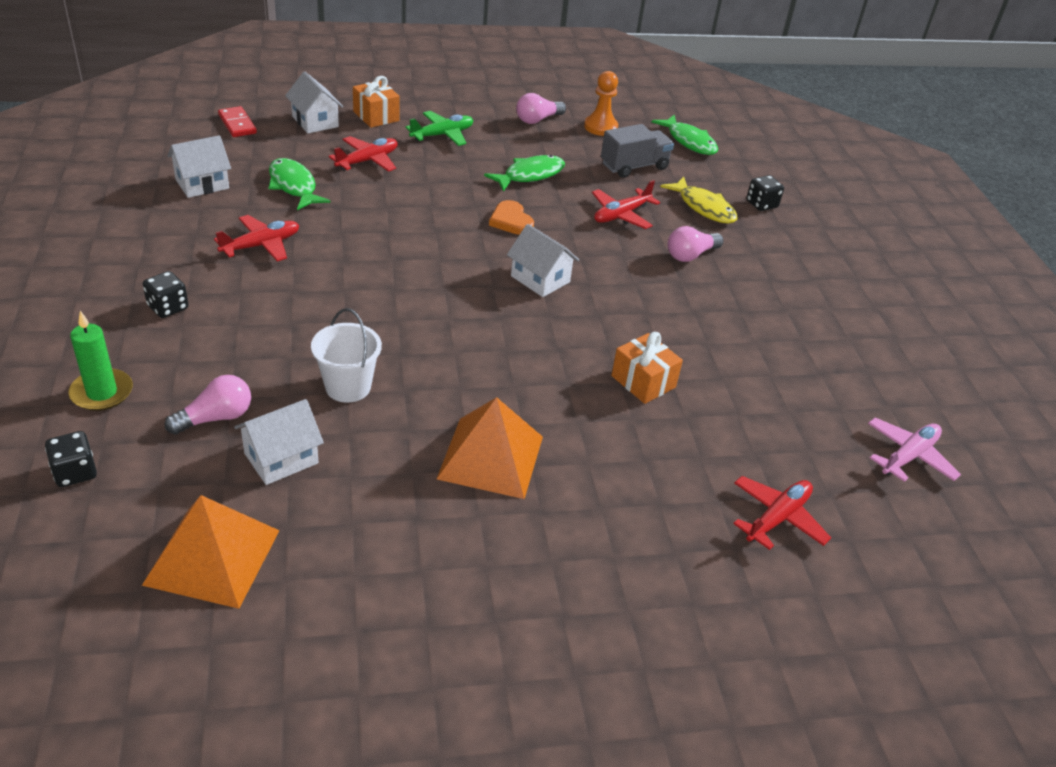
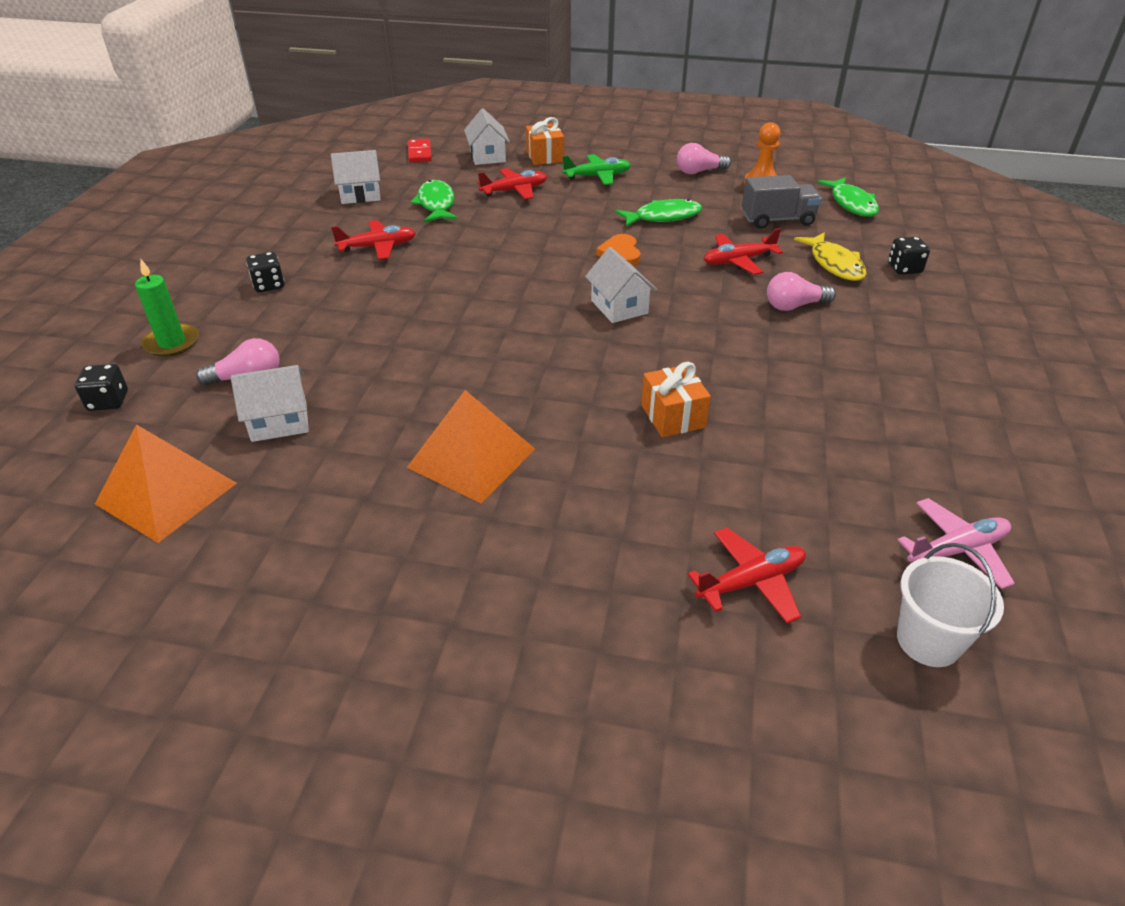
camera: 25 degrees right, 0 degrees up
white bucket [311,308,382,403] -> white bucket moved to [897,543,1004,667]

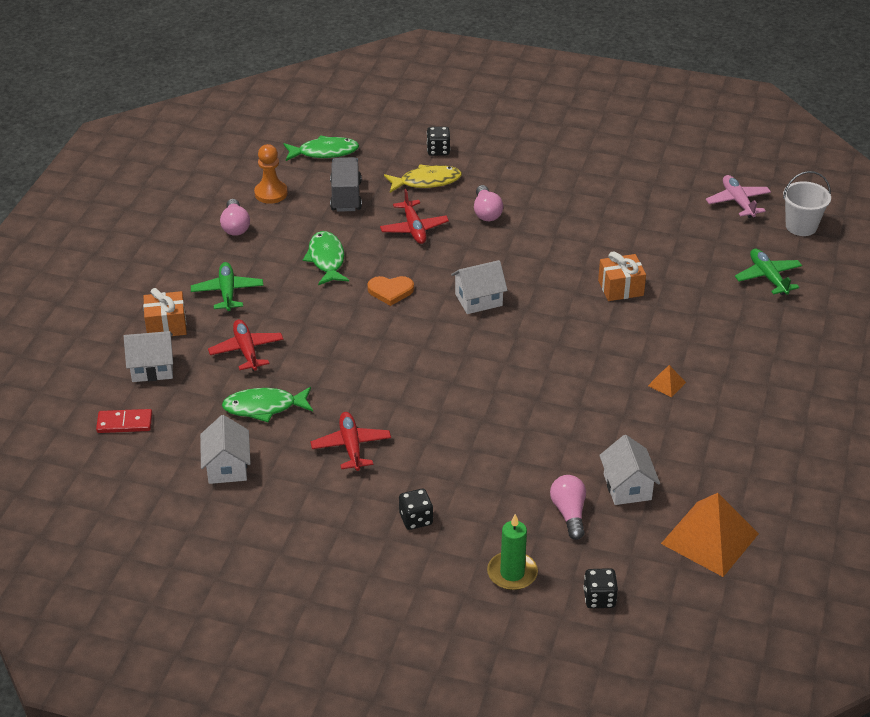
camera: 85 degrees left, 0 degrees up
orange pyramid [407,390,535,503] -> orange pyramid [648,365,686,398], size x0.43
red plane [687,527,806,623] -> green plane [735,249,802,295]

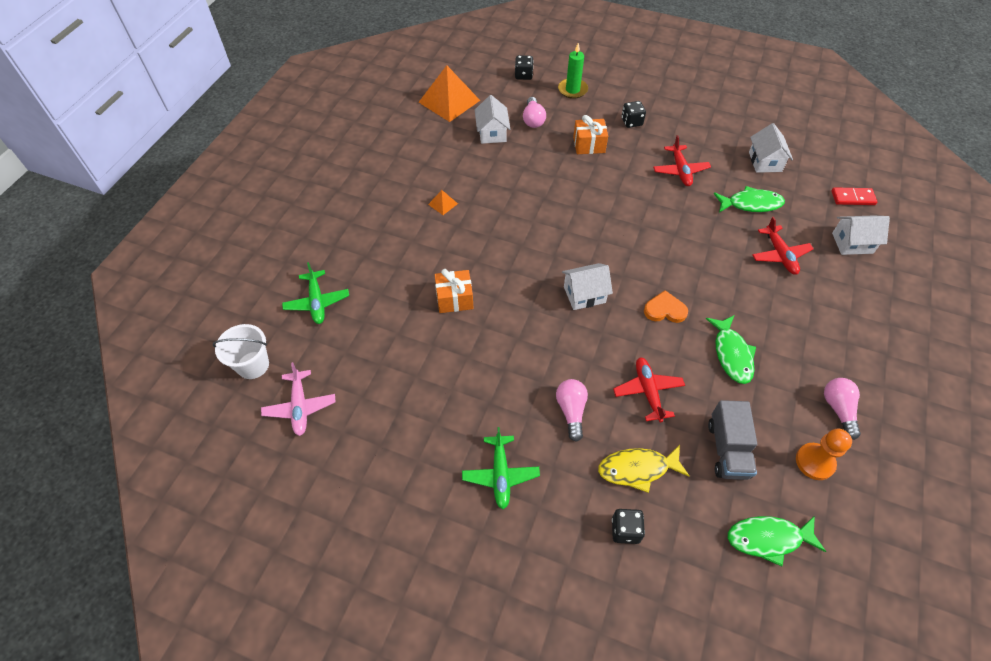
camera: 175 degrees left, 15 degrees up
orange gift [143,288,187,336] -> orange gift moved to [573,115,608,154]
green plane [191,262,263,311] -> green plane moved to [462,427,540,509]

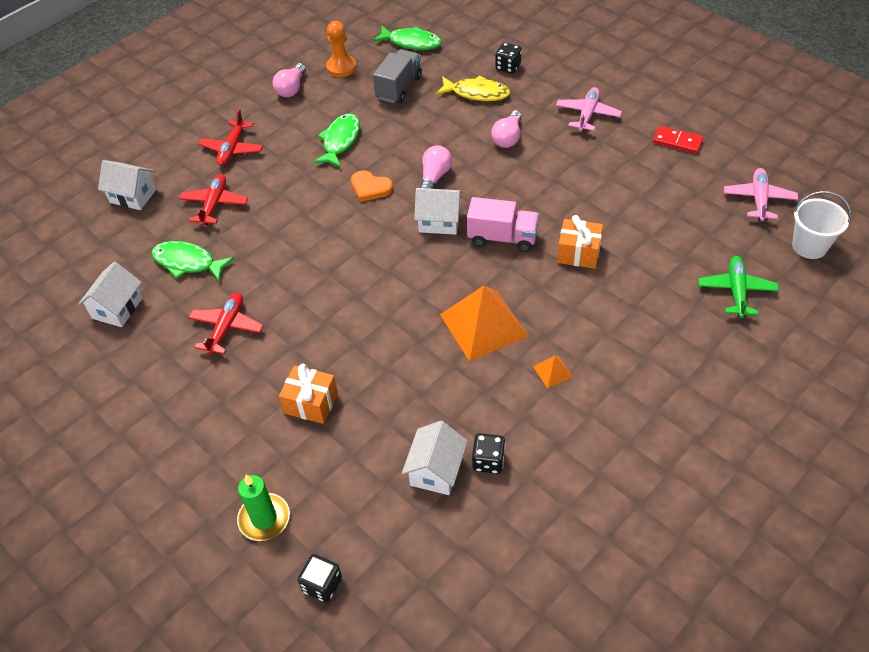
camera: 155 degrees left, 5 degrees down
orange pyramid [418,65,480,122] -> orange pyramid moved to [440,286,529,362]
green plane [462,427,540,509] -> pink plane [556,87,622,132]
pink light bulb [523,97,546,128] -> pink light bulb moved to [420,146,452,189]
red plane [613,357,685,423] -> red plane moved to [198,109,263,166]
black dice [621,101,646,128] -> black dice moved to [472,433,506,474]
red domino [831,187,878,205] -> red domino moved to [653,126,703,154]
none -> pink truck [467,197,539,252]

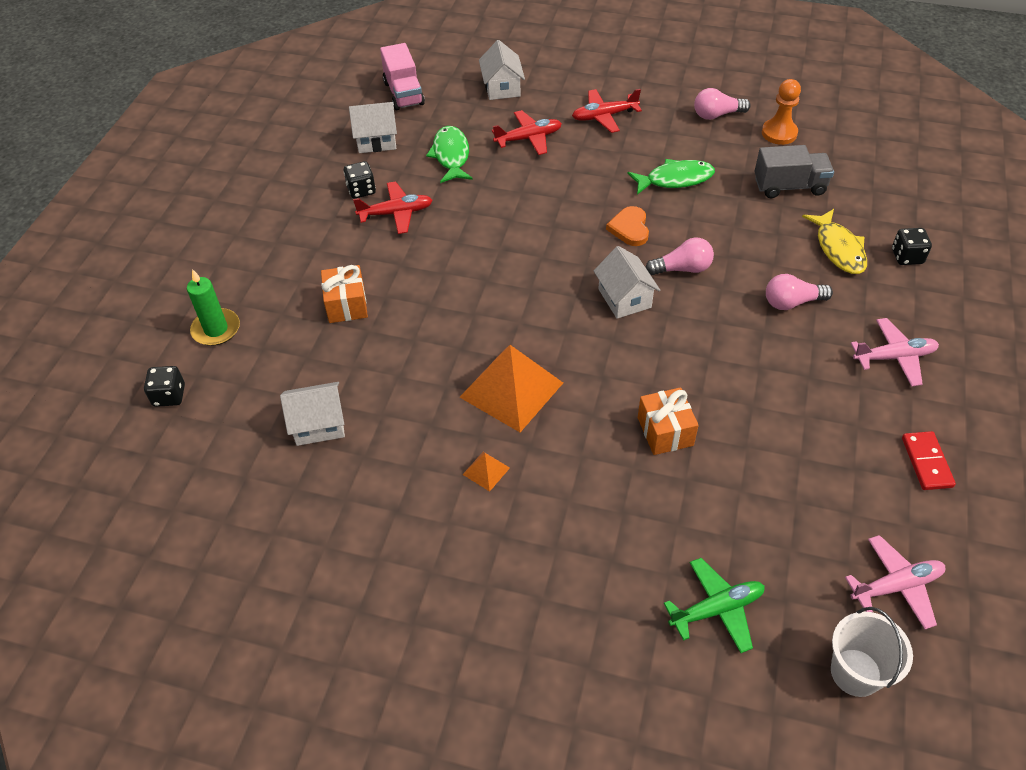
camera: 60 degrees right, 0 degrees up
green fish [372,26,442,50] -> none
pink truck [467,197,539,252] -> pink truck moved to [380,43,425,110]
black dice [472,433,506,474] -> black dice moved to [344,161,376,199]

